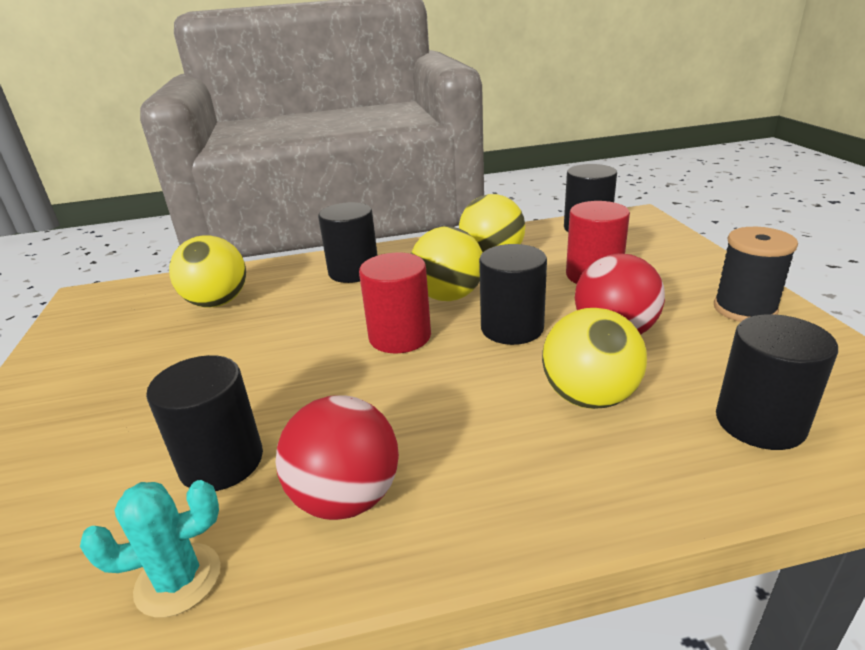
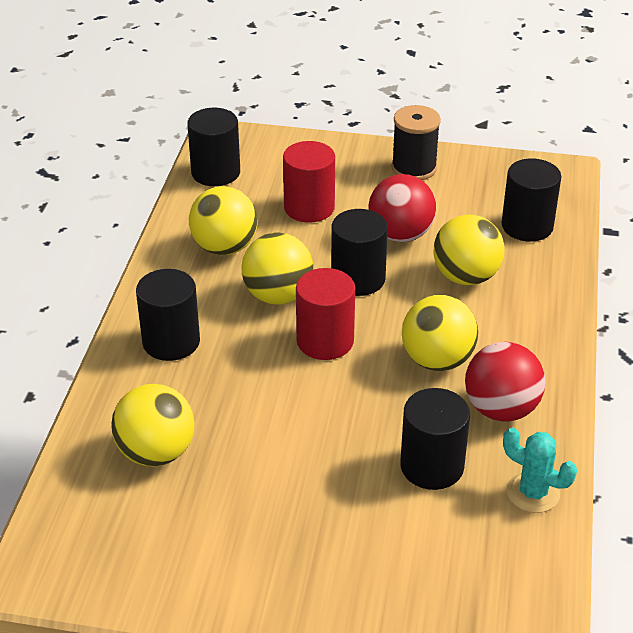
camera: 70 degrees left, 10 degrees up
turquoise cactus [80,480,220,618] -> turquoise cactus turned 60 degrees counterclockwise [503,428,577,513]
none -> yellow ball [402,295,478,371]

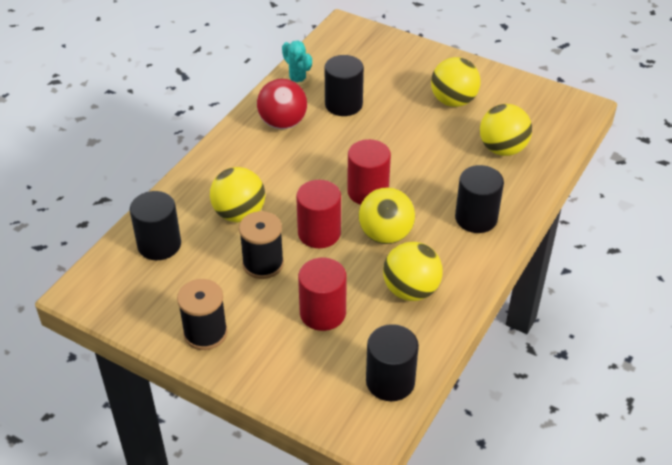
camera: 160 degrees left, 5 degrees up
black cylinder [331,209,388,296] -> red cylinder [296,180,341,248]
red ball [368,174,436,242] -> black spool [239,211,284,279]
yellow ball [402,295,478,371] -> yellow ball moved to [431,57,480,107]

